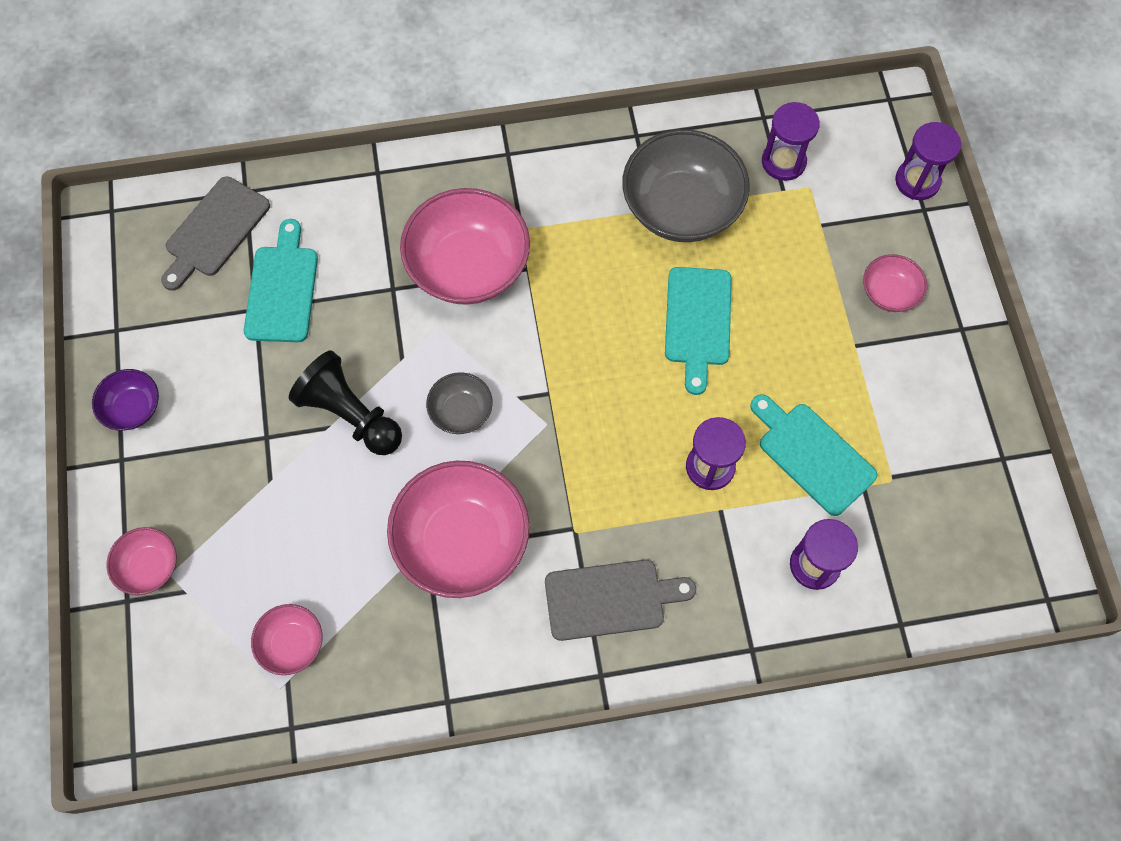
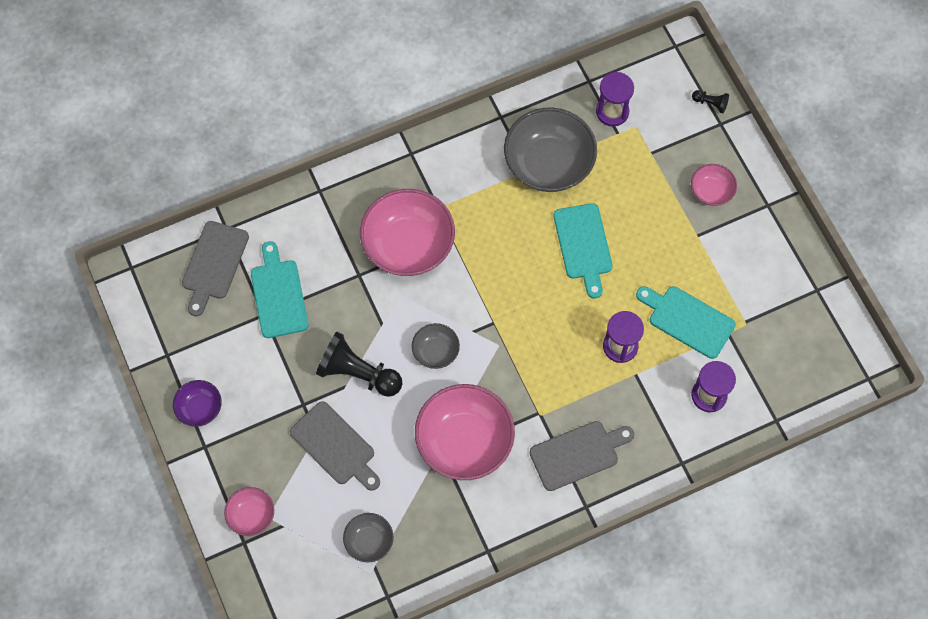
camera: 15 degrees left, 0 degrees up
pink bowl [251,604,322,675] -> grey bowl [343,513,394,562]
purple hourglass [895,122,961,200] -> black pawn [692,90,729,113]
none -> grey cutting board [290,401,380,491]

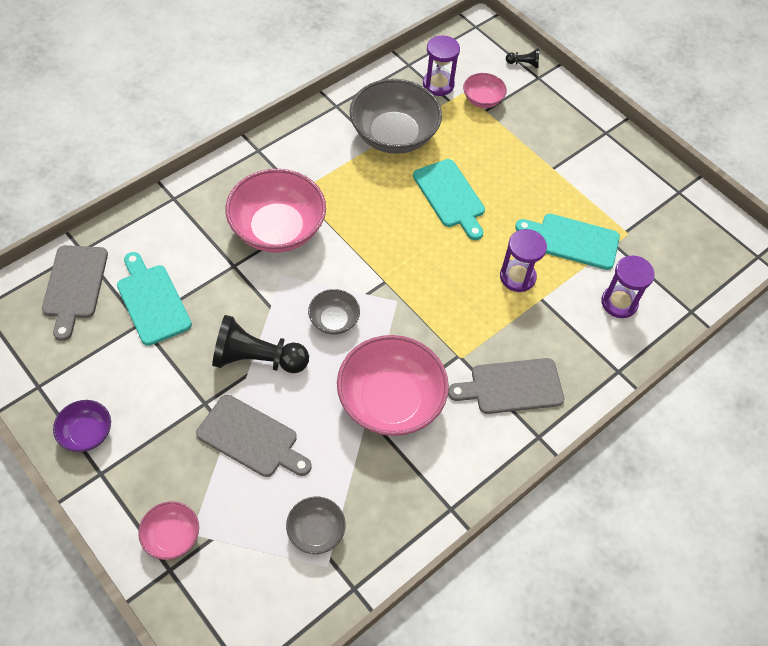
camera: 20 degrees left, 10 degrees down
grey cutting board [530,421,634,491] -> grey cutting board turned 150 degrees counterclockwise [448,358,564,414]
pink bowl [691,164,737,206] -> pink bowl moved to [463,73,507,108]

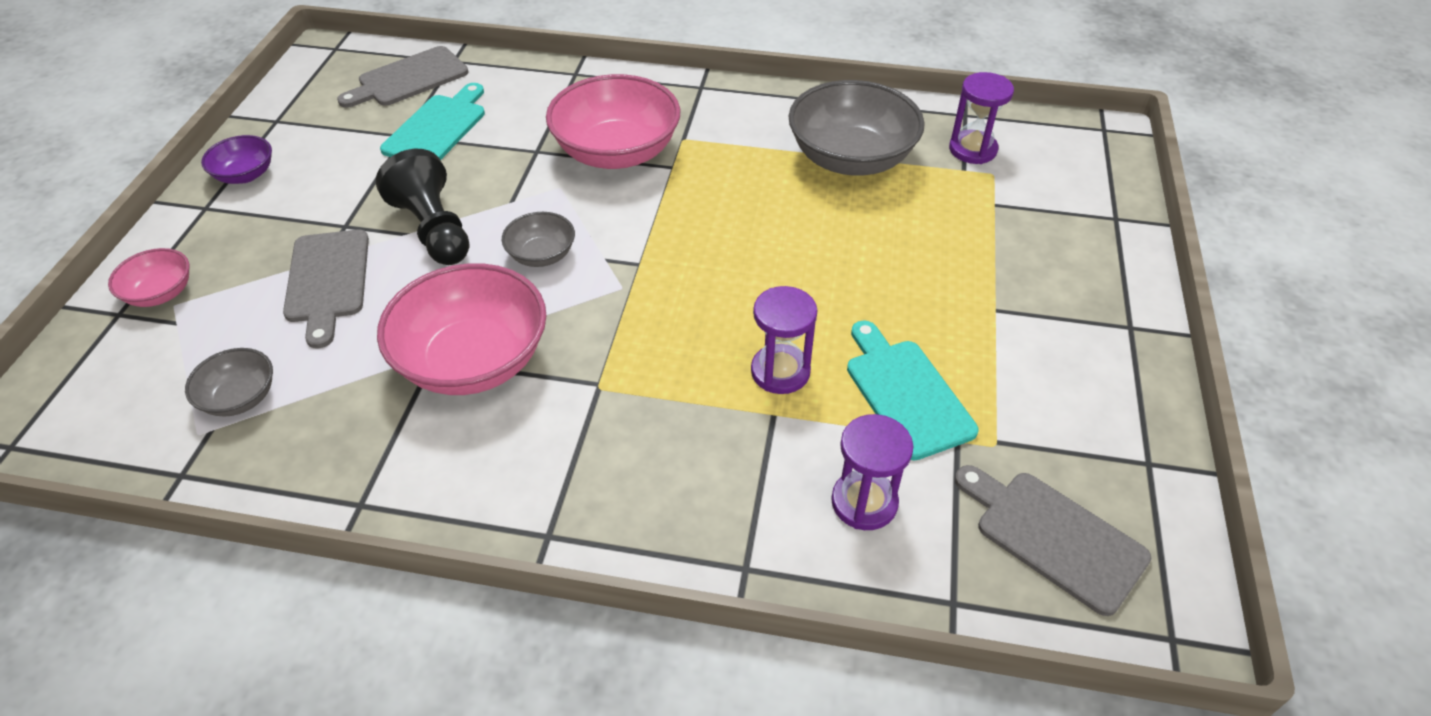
camera: 55 degrees right, 10 degrees down
turquoise cutting board [413,159,485,240] -> none
grey cutting board [448,358,564,414] -> grey cutting board moved to [955,465,1152,616]
pink bowl [463,73,507,108] -> none
black pawn [506,48,539,68] -> none

